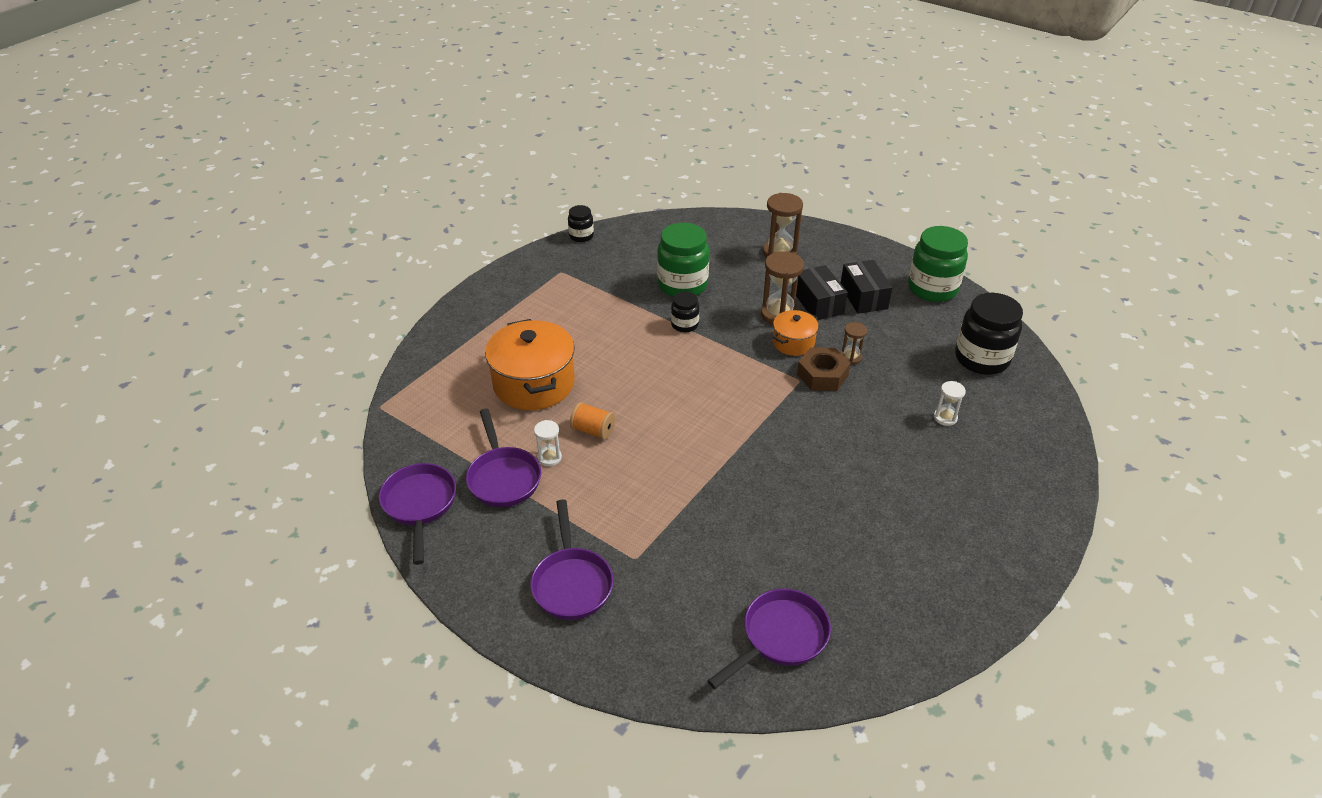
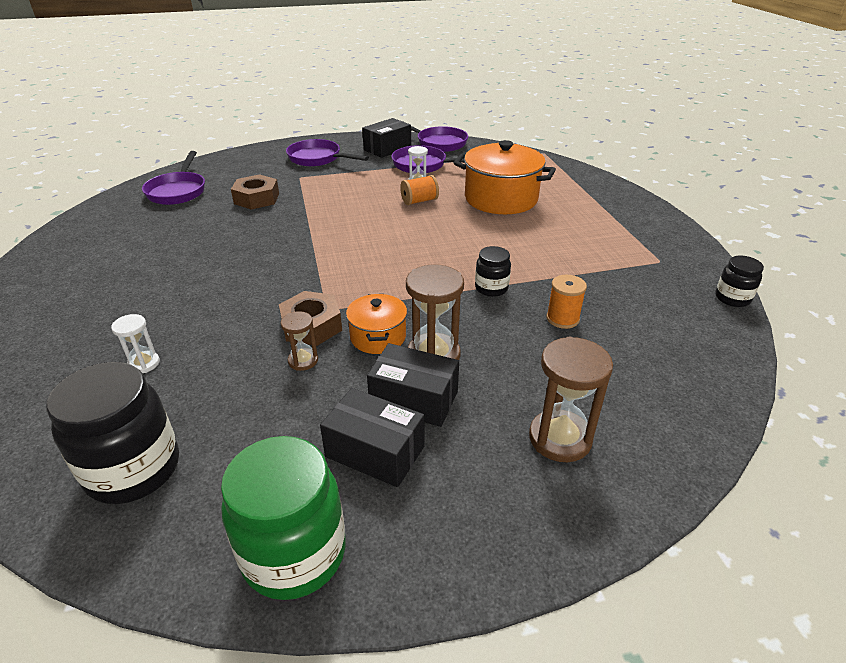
camera: 130 degrees right, 5 degrees down
green jar [657,223,709,297] -> orange spool [546,275,587,329]
none -> brown nut [231,174,279,210]
none -> black box [362,118,411,158]

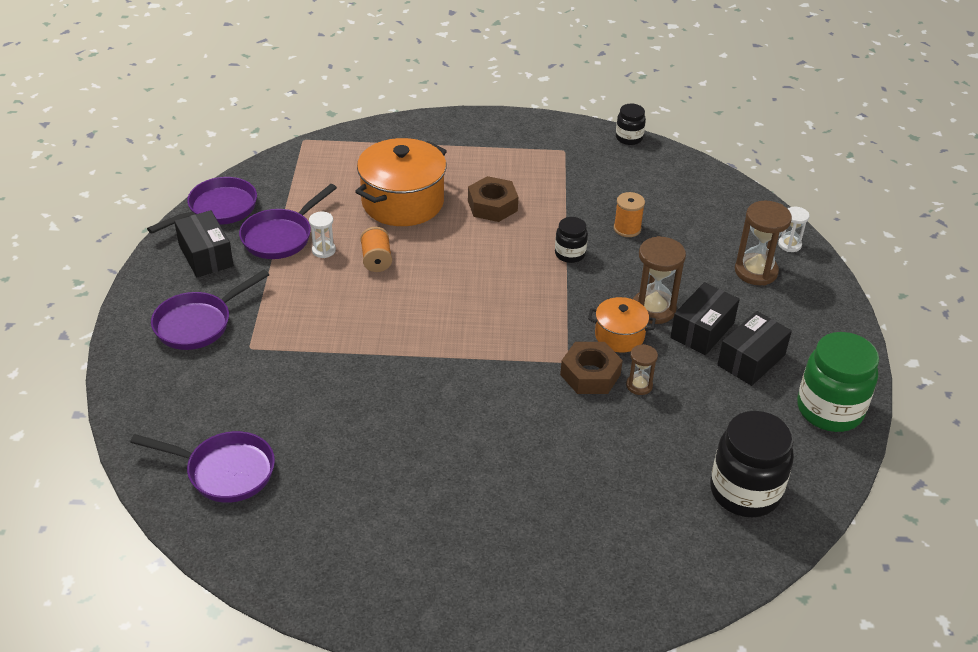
camera: 75 degrees left, 5 degrees up
white hourglass [111,314,160,373] -> white hourglass moved to [778,207,809,252]
brown nut [231,174,279,210] -> brown nut moved to [468,176,518,222]

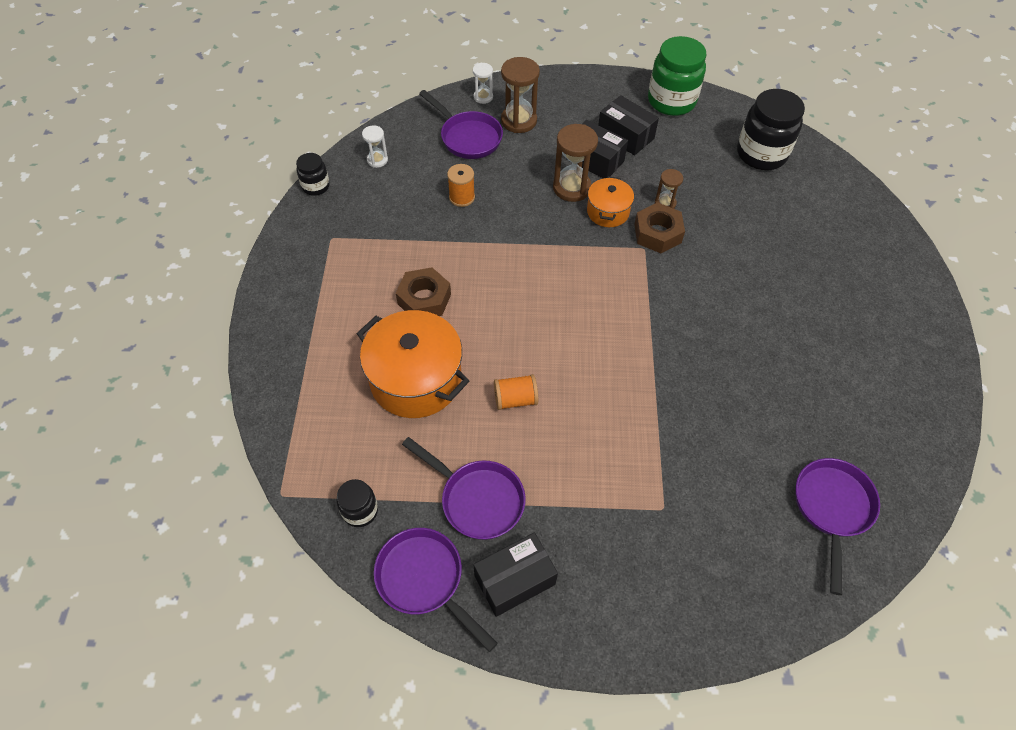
camera: 90 degrees left, 15 degrees up
purple pan [151,270,269,350] -> purple pan moved to [419,90,503,159]
white hourglass [309,212,336,258] -> white hourglass moved to [362,125,388,168]
black jar [555,217,588,263] -> black jar moved to [337,479,378,527]

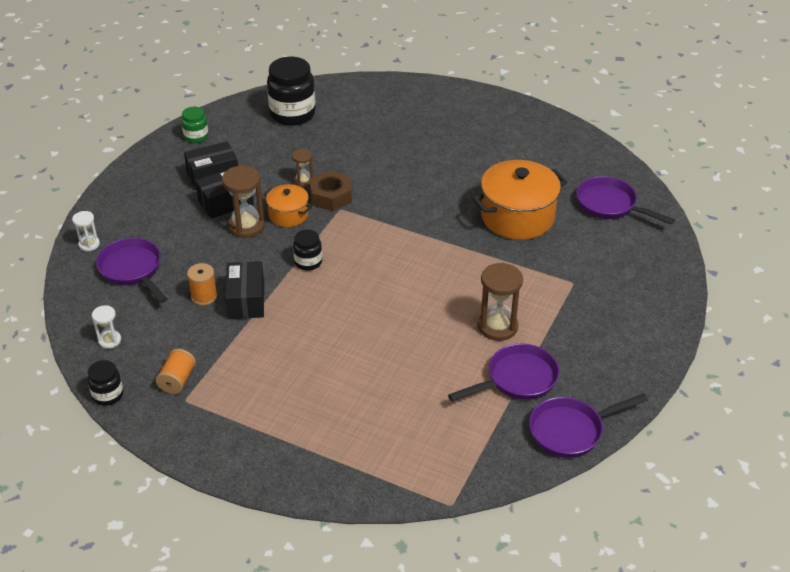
camera: 65 degrees left, 15 degrees down
black jar [337,479,378,527] -> black jar moved to [293,230,322,271]
orange pot [357,310,469,418] -> orange pot moved to [472,160,567,240]
brown nut [396,267,451,316] -> none
purple pan [419,90,503,159] -> purple pan turned 105 degrees counterclockwise [96,238,167,303]
black box [474,533,558,617] -> black box moved to [225,261,264,319]
orange spool [494,374,538,410] -> orange spool moved to [156,349,196,394]
brown hourglass [501,57,540,133] -> brown hourglass moved to [478,263,523,341]
green jar [648,36,706,116] -> green jar [181,107,208,143], size x0.52

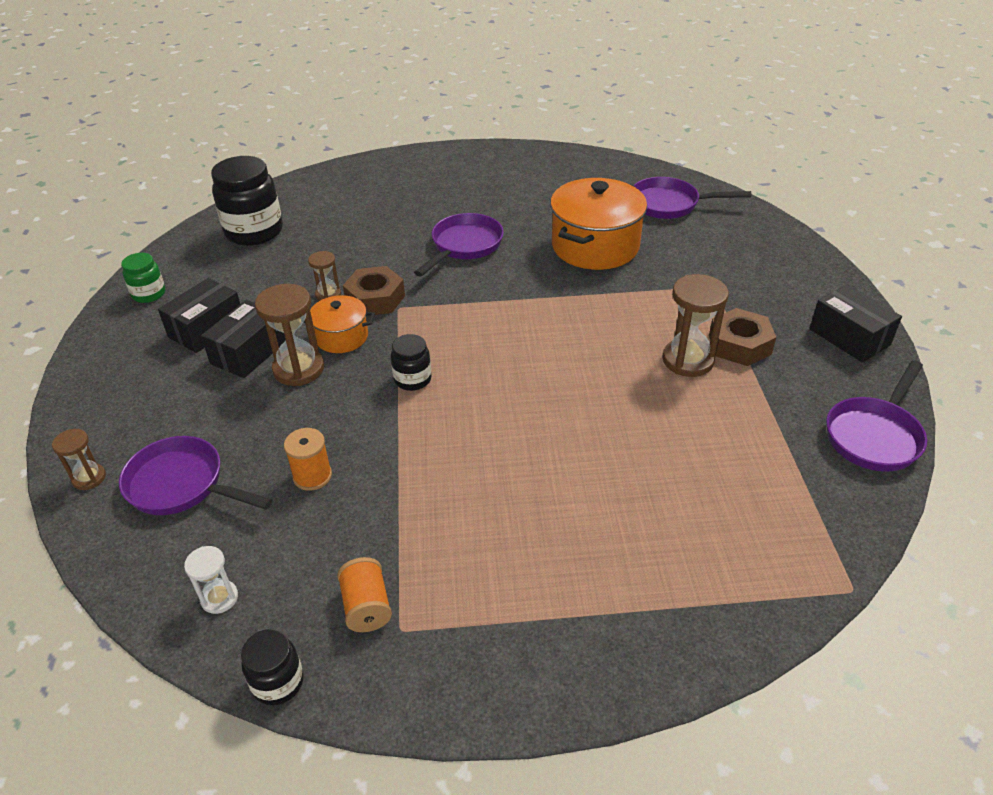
camera: 30 degrees left, 0 degrees up
white hourglass [72,211,100,251] -> brown hourglass [52,429,106,490]
black box [225,261,264,319] -> black box moved to [810,285,902,363]
purple pan [448,344,559,402] -> purple pan moved to [414,213,504,277]
none -> brown nut [709,308,776,366]

